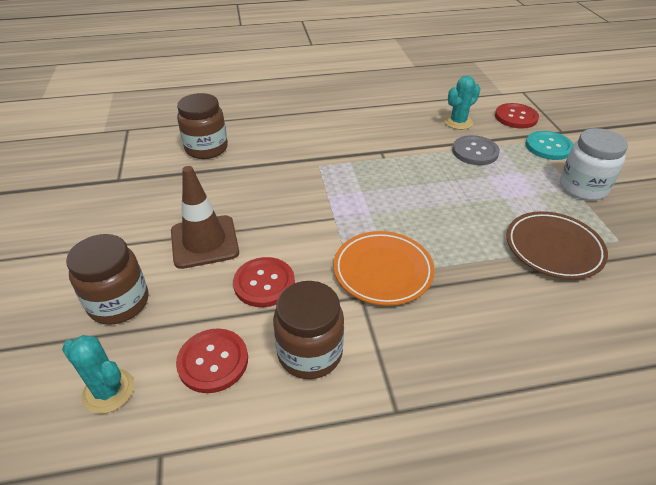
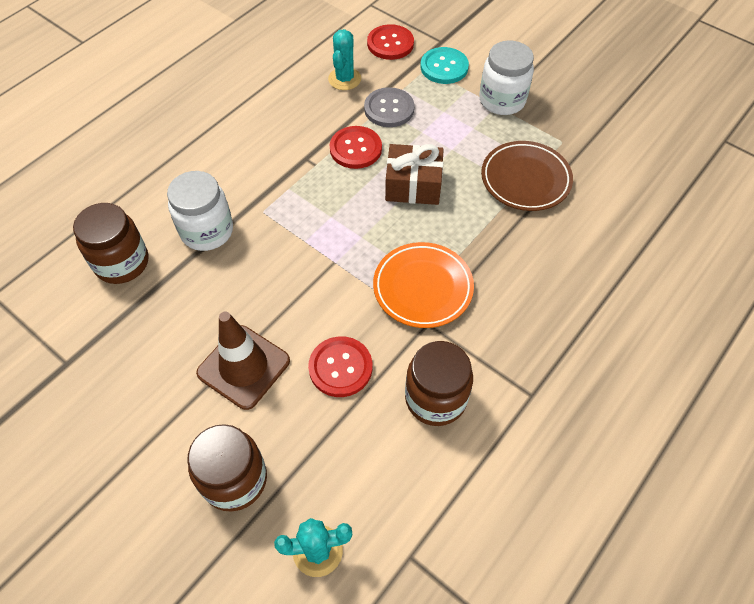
camera: 40 degrees left, 15 degrees up
red button [176,328,248,393] -> red button moved to [330,126,382,169]
none -> white jar [167,171,233,251]
none -> brown gift [385,144,444,205]

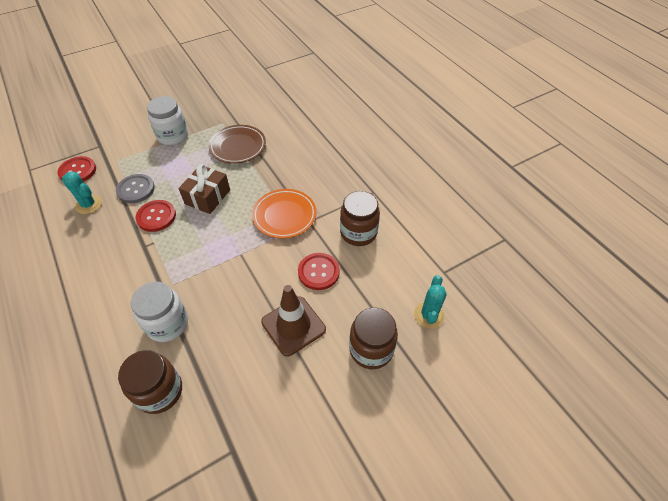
camera: 70 degrees left, 5 degrees down
turquoise button [420,47,469,84] -> none

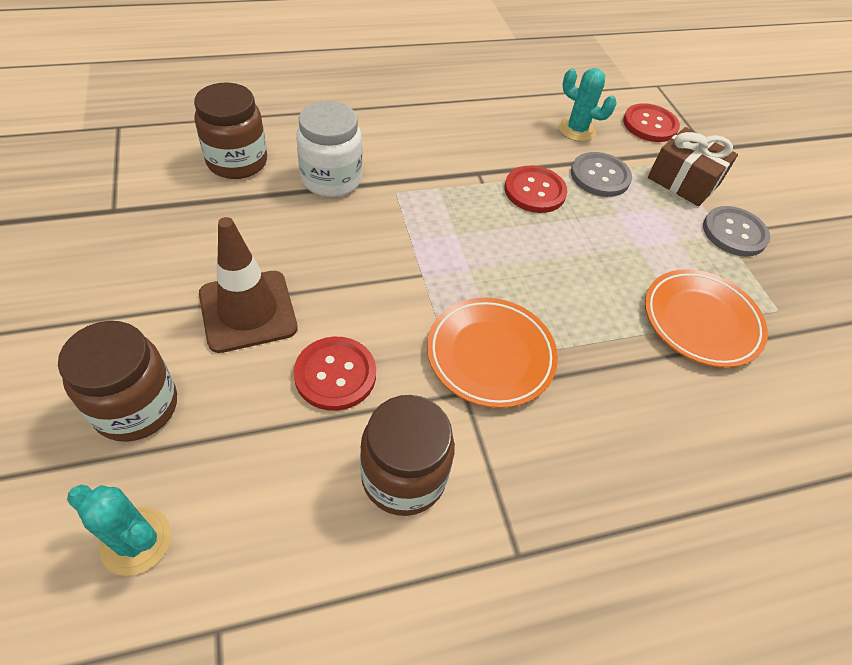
camera: 100 degrees right, 0 degrees up
turquoise cactus [62,171,102,214] -> turquoise cactus turned 75 degrees clockwise [558,68,617,142]
white jar [147,96,188,145] -> grey button [703,206,770,257]
brown gift [179,164,230,214] -> brown gift moved to [648,127,738,206]
brown plate [209,125,266,164] -> orange plate [645,269,768,368]

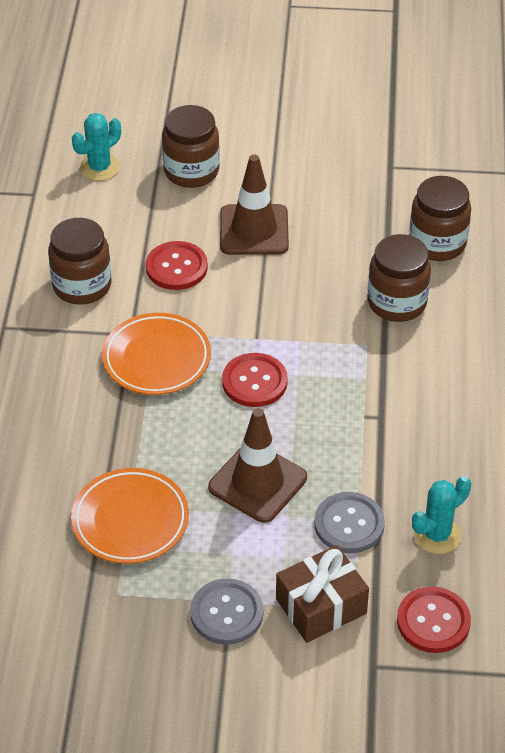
camera: 115 degrees right, 5 degrees down
white jar [296,101,362,197] -> brown jar [368,234,431,322]
red button [505,166,567,213] -> red button moved to [222,353,288,407]
none -> brown traffic cone [208,408,307,523]

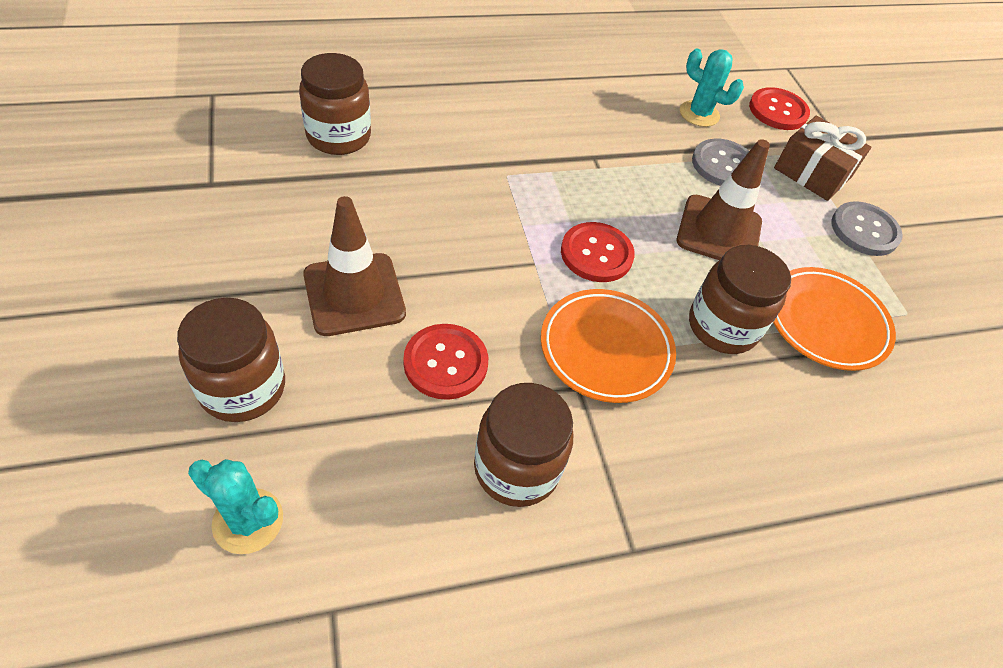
camera: 115 degrees left, 5 degrees up
brown jar [368,234,431,322] -> brown jar moved to [689,245,791,354]

